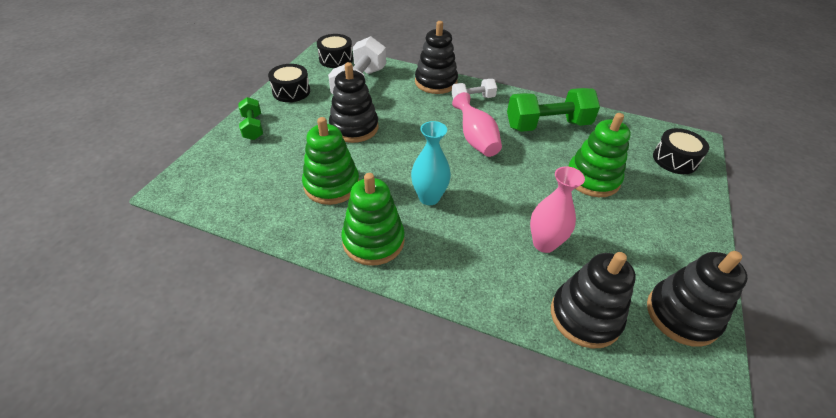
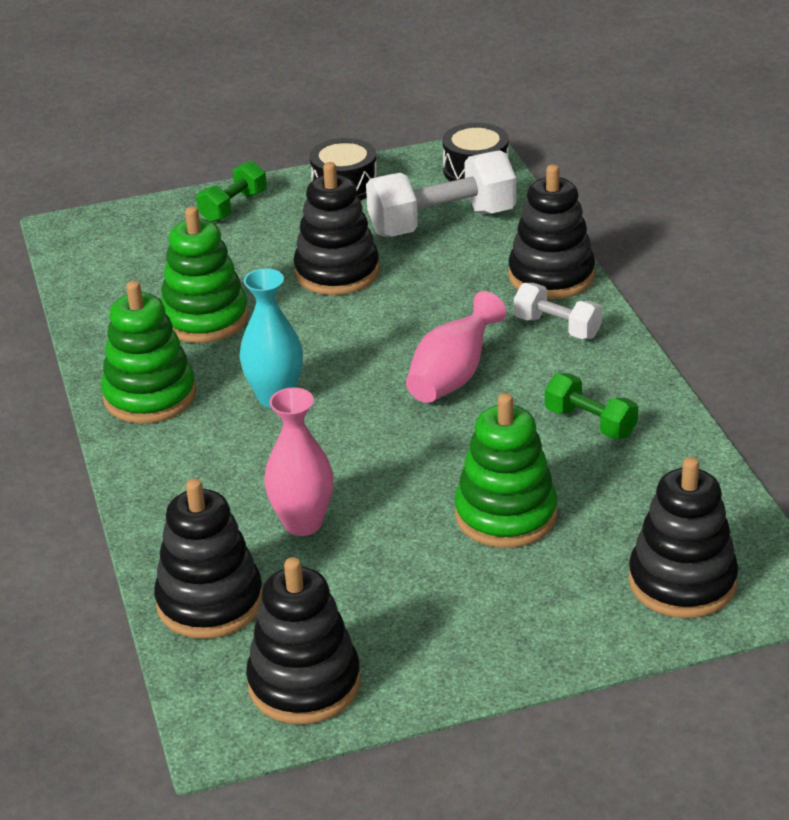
camera: 55 degrees right, 10 degrees down
green dumbbell [507,88,600,132] -> green dumbbell [545,373,638,439], size x0.55
black drum [653,128,709,174] -> black stacking toy [628,457,738,618]

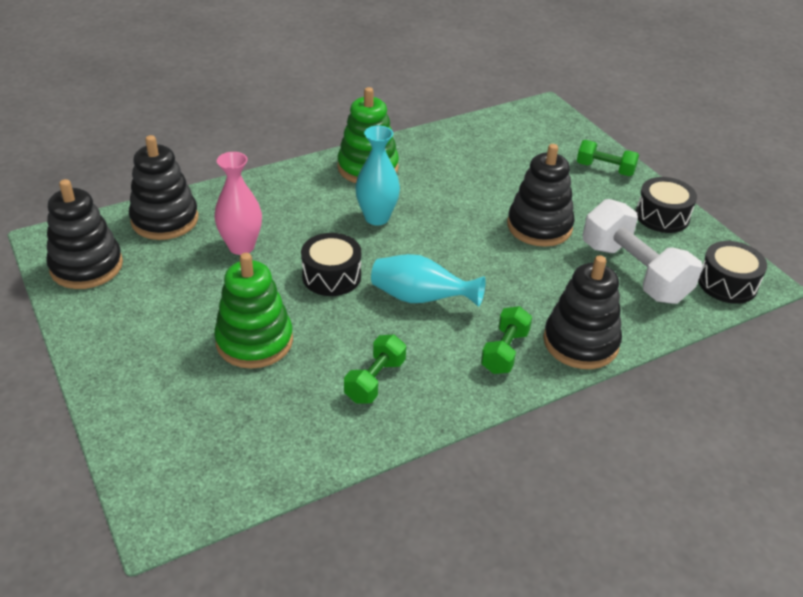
camera: 75 degrees right, 5 degrees up
green stacking toy [160,206,248,343] -> none
pink vase [406,291,507,403] -> turquoise vase [371,254,486,307]
white dumbbell [514,283,602,339] -> green dumbbell [481,306,532,374]
black stacking toy [628,457,738,618] -> none
none -> black drum [301,233,361,296]

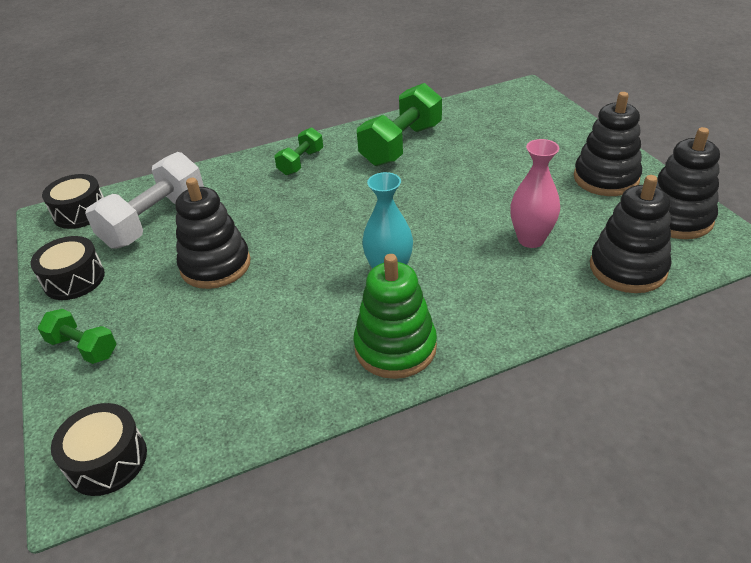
camera: 170 degrees left, 0 degrees up
green stacking toy [214,253,293,369] -> none
black drum [301,233,361,296] -> black drum moved to [51,403,147,496]
green dumbbell [344,334,406,403] -> green dumbbell [357,83,442,166], size x1.81
turquoise vase [371,254,486,307] -> none
black stacking toy [543,255,622,369] -> black stacking toy moved to [574,92,642,196]
white dumbbell [583,199,703,304] -> white dumbbell turned 60 degrees clockwise [85,152,204,249]

